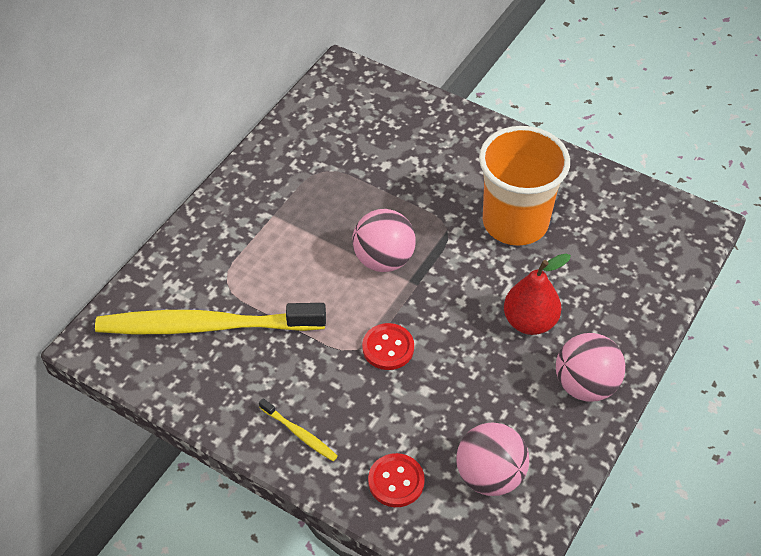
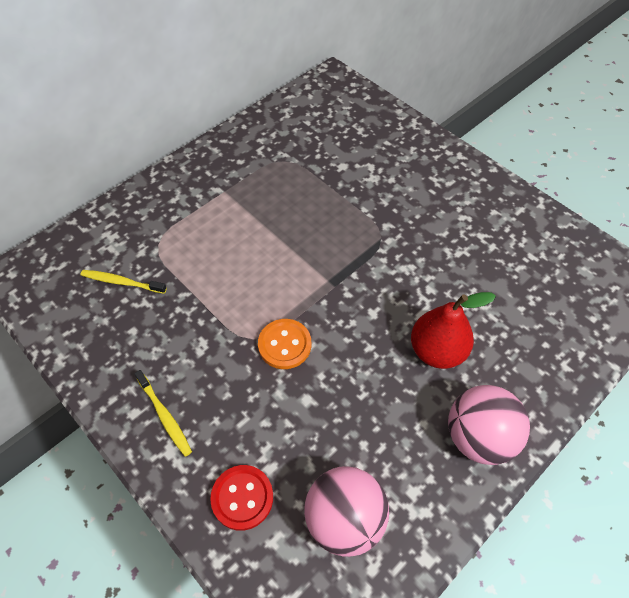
camera: 15 degrees right, 5 degrees up
yellow toothbrush [95,303,326,334] -> yellow toothbrush [81,270,167,294], size x0.40
pink ball [352,209,416,272] -> none
red button [362,323,414,370] -> orange button [258,319,311,369]
orange cup [479,126,570,246] -> none

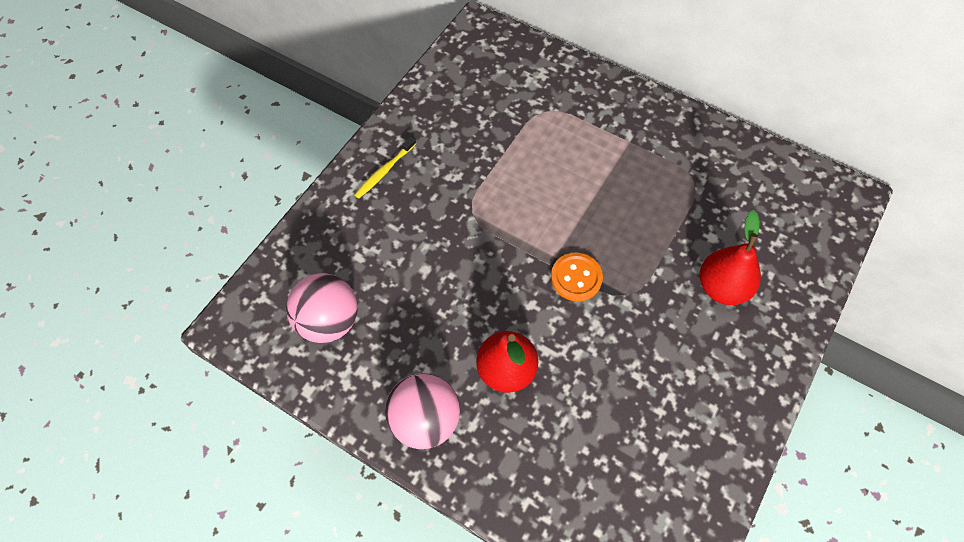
camera: 75 degrees right, 5 degrees up
yellow toothbrush [81,270,167,294] -> none
red button [210,465,273,531] -> none
orange button [258,319,311,369] -> orange button moved to [551,253,603,301]
none -> red pear [700,210,761,305]

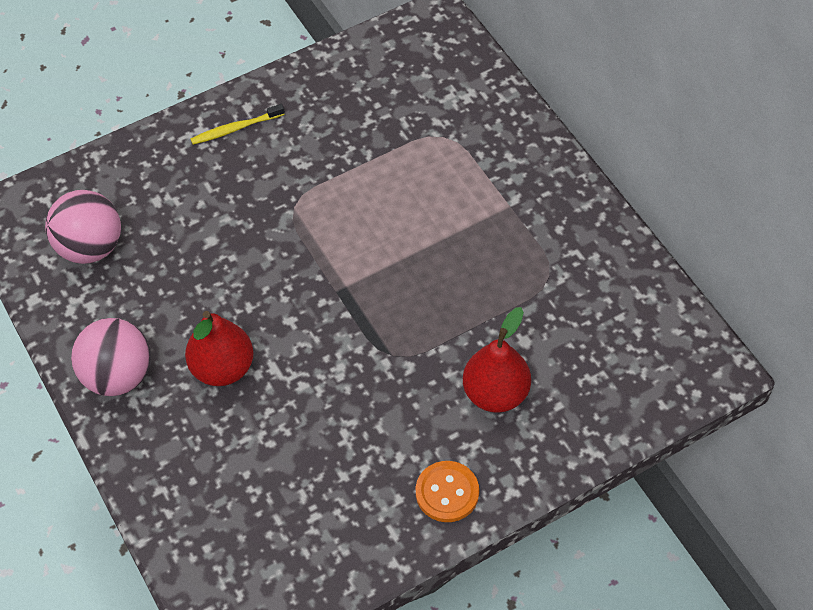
camera: 30 degrees right, 5 degrees down
orange button [551,253,603,301] -> orange button moved to [416,461,479,522]

